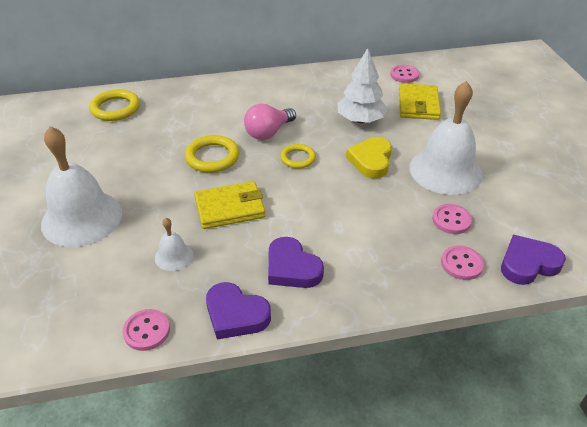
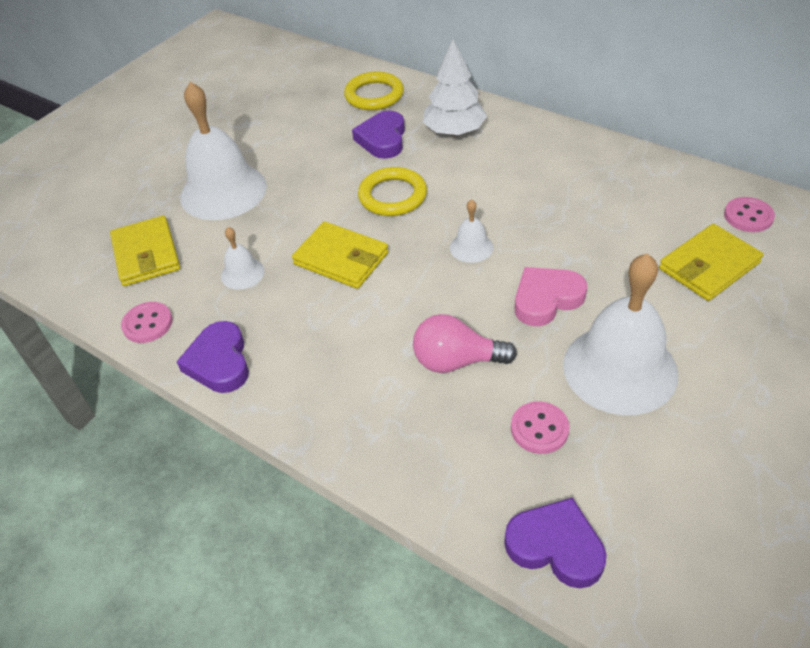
camera: 50 degrees right, 5 degrees up
pink light bulb [244,103,296,140] -> pink light bulb moved to [413,314,517,373]
purple heart [268,237,324,288] -> purple heart moved to [352,111,405,159]
yellow ring [280,144,316,169] -> white bell [450,199,493,263]
white tree [337,48,388,123] -> white tree moved to [423,39,487,136]
yellow heart [346,137,392,179] -> pink heart [515,267,587,326]
pink button [441,245,484,280] -> none
none -> yellow wallet [110,216,180,286]

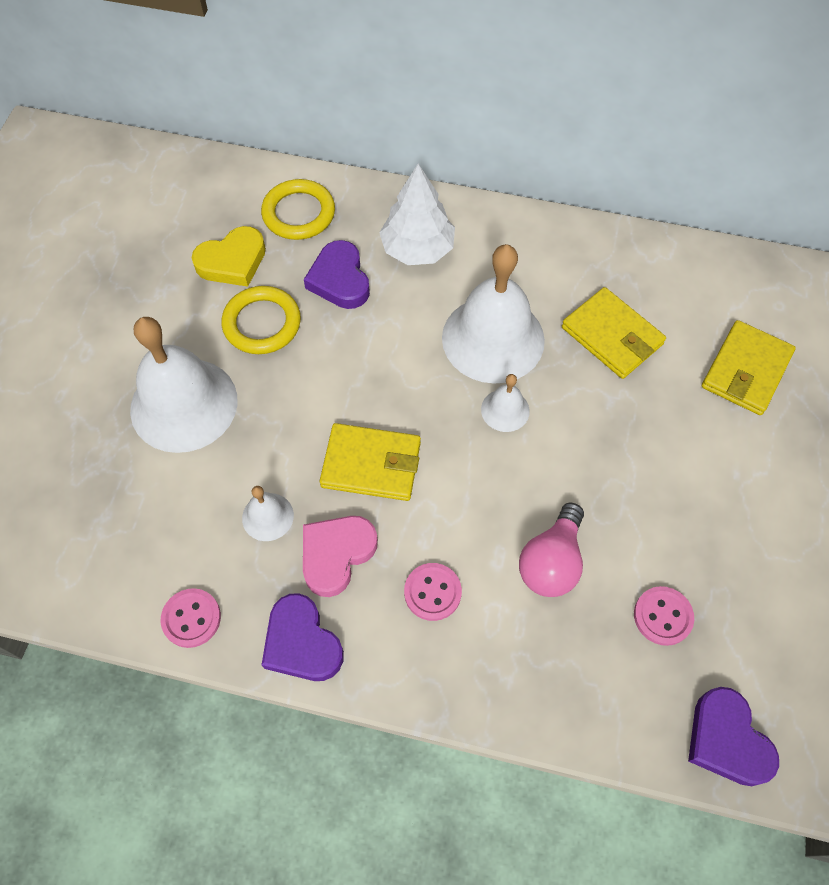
camera: 25 degrees left, 15 degrees up
yellow wallet [110,216,180,286] -> yellow wallet moved to [562,287,666,379]
yellow ring [358,167,427,216] -> yellow ring moved to [221,286,301,354]
pink light bulb [413,314,517,373] -> pink light bulb turned 45 degrees counterclockwise [519,503,584,597]
purple heart [504,498,607,588] -> purple heart turned 120 degrees counterclockwise [688,687,779,786]
pink heart [515,267,587,326] -> pink heart moved to [303,516,378,597]
white bell [563,253,678,415] -> white bell moved to [442,244,545,384]
pink button [724,197,775,232] -> pink button moved to [404,563,462,621]
none -> yellow heart [192,226,266,287]

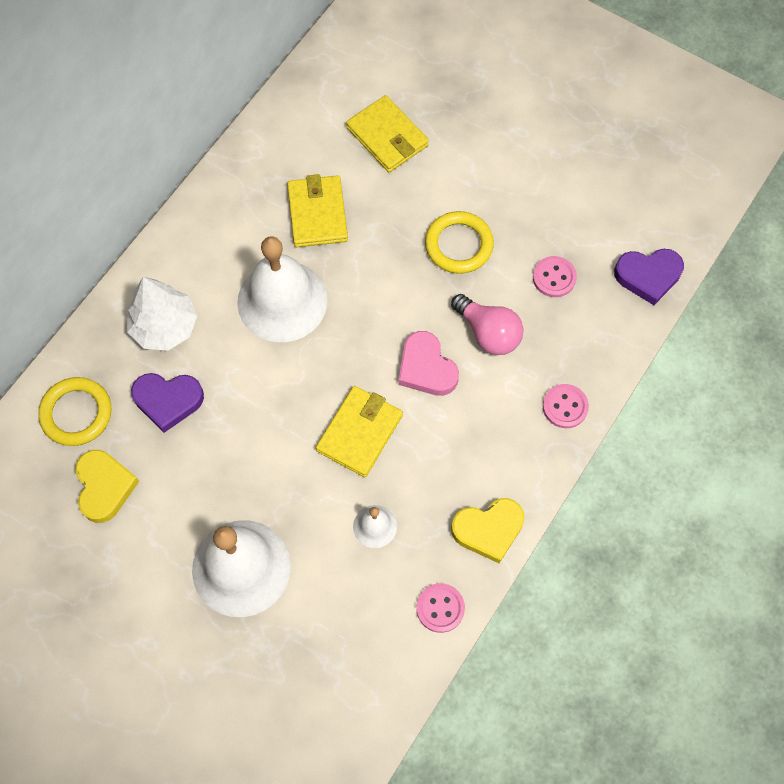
camera: 70 degrees left, 5 degrees up
yellow ring [221,286,301,354] -> yellow ring moved to [425,211,494,274]
purple heart [262,593,344,681] -> yellow heart [451,498,524,563]
pink heart [303,516,378,597] -> pink heart moved to [398,331,459,396]
pink button [404,563,462,621] -> pink button moved to [543,384,589,428]
white bell [481,374,530,432] -> none
yellow wallet [562,287,666,379] -> yellow wallet turned 75 degrees counterclockwise [287,174,348,247]

